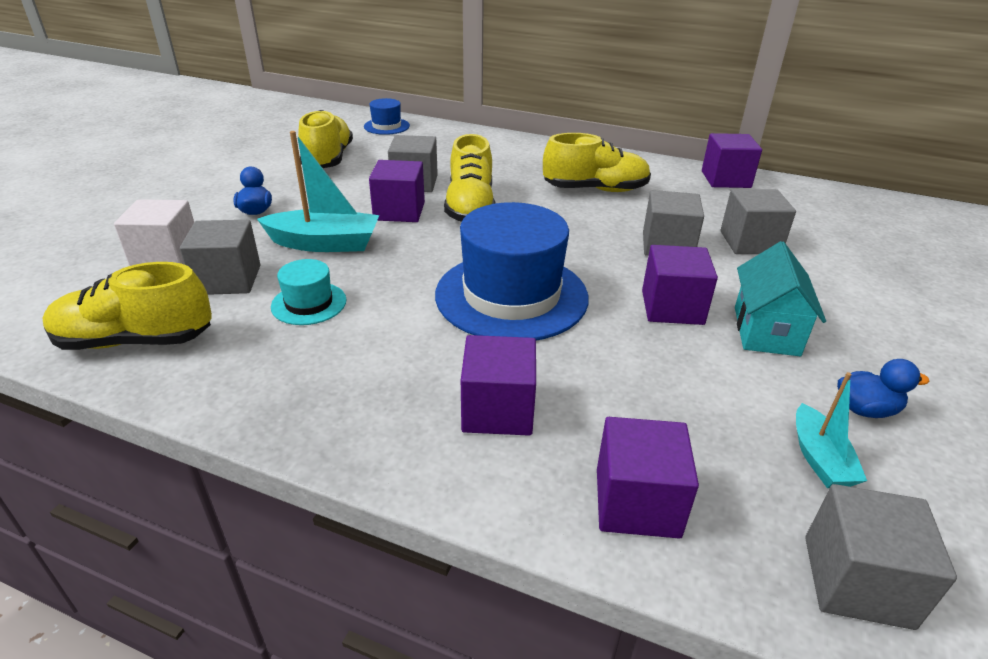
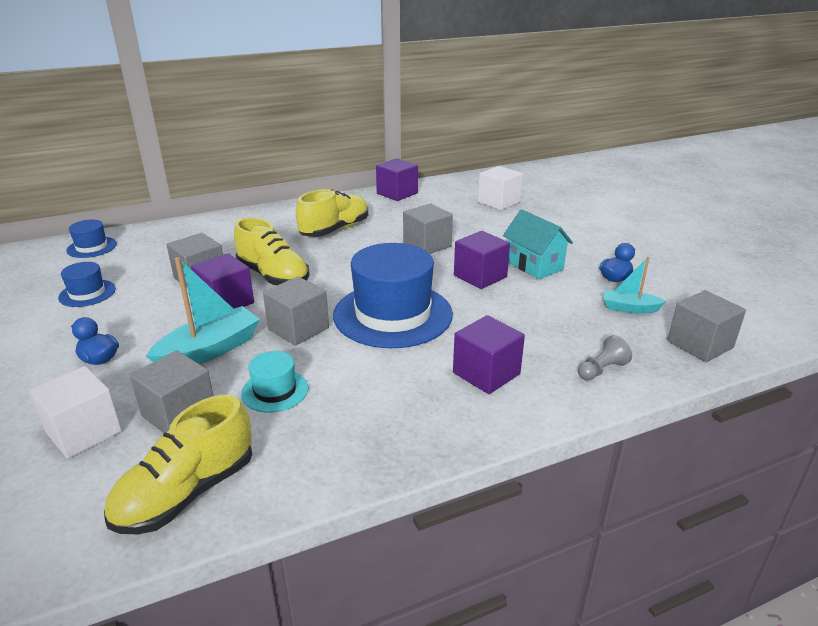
camera: 45 degrees left, 5 degrees down
yellow shoe [298,110,353,168] -> blue hat [58,262,116,307]
purple cube [597,417,699,539] -> grey pawn [578,335,632,381]
grey cube [720,189,796,254] -> grey cube moved to [263,276,329,346]
turquoise boat [796,372,867,488] -> turquoise boat turned 150 degrees clockwise [603,257,666,313]
none -> white cube [478,166,523,210]

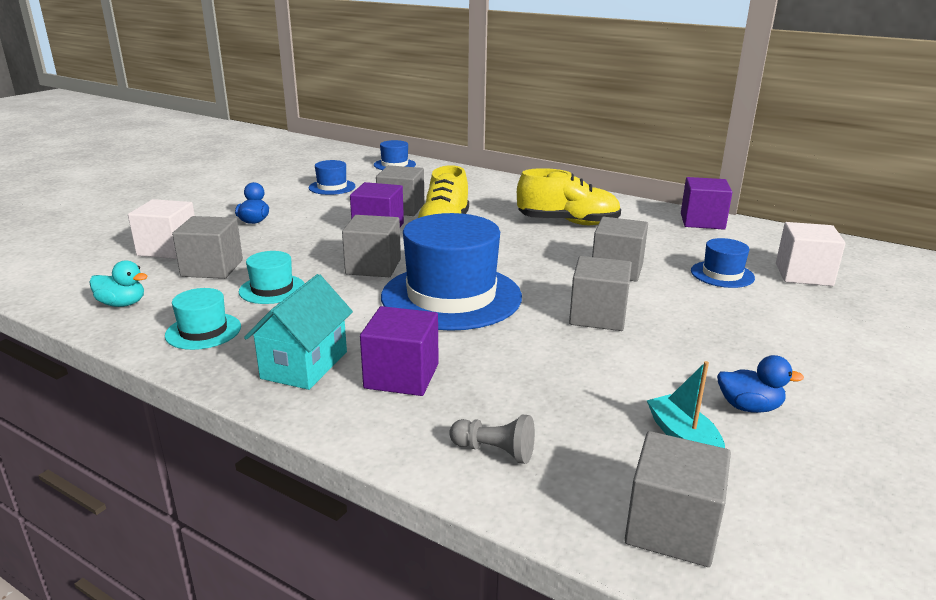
camera: 55 degrees right, 5 degrees down
yellow shoe [104,395,252,535] -> turquoise duck [89,260,148,307]
turquoise boat [146,257,260,364] -> none
purple cube [454,231,510,289] -> grey cube [569,256,632,331]
turquoise house [503,209,573,279] -> turquoise house moved to [244,274,353,390]
none -> turquoise hat [165,288,241,350]
none -> blue hat [691,238,755,288]

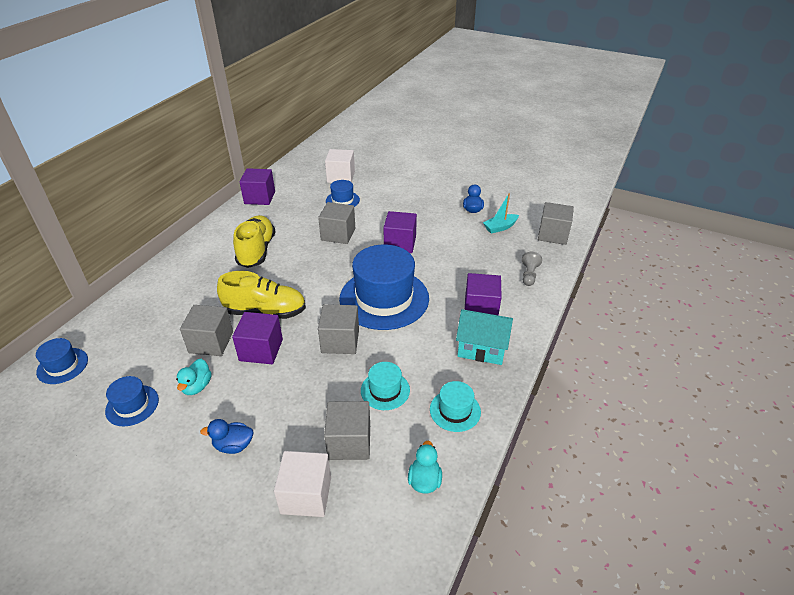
camera: 95 degrees left, 15 degrees up
grey cube [569,256,632,331] -> purple cube [383,211,417,253]
none -> turquoise duck [176,359,212,395]

